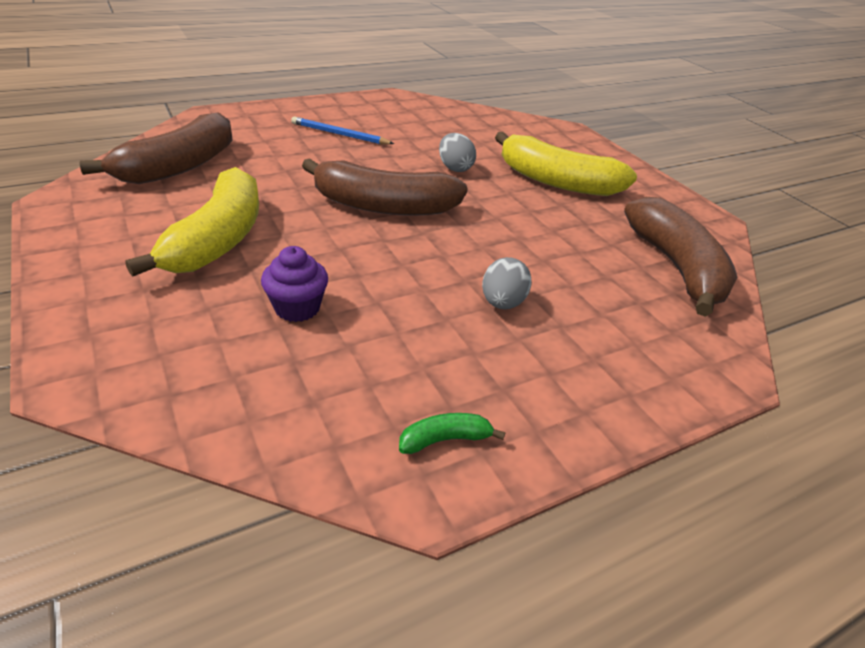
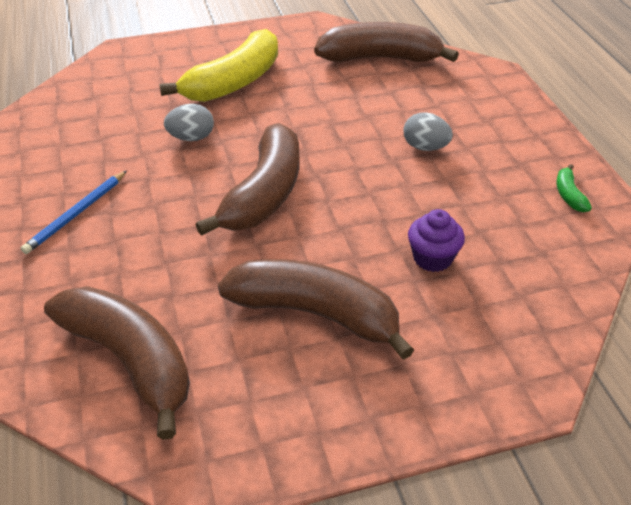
camera: 75 degrees left, 5 degrees up
yellow banana [125,167,259,276] -> brown banana [218,259,414,360]

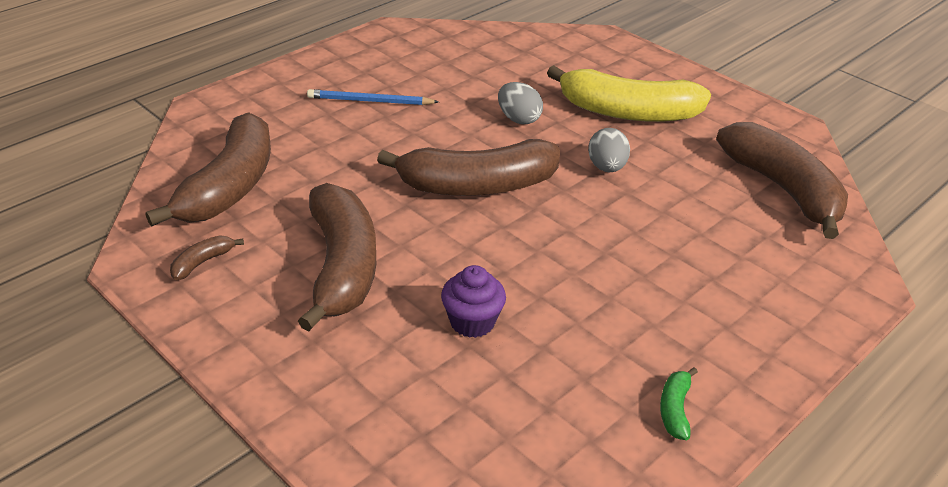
camera: 60 degrees right, 5 degrees down
grey egg [403,112,453,151] -> grey egg moved to [588,128,630,172]
green banana [556,164,592,212] -> green banana turned 45 degrees counterclockwise [660,367,698,440]
none -> brown banana [170,235,244,280]

